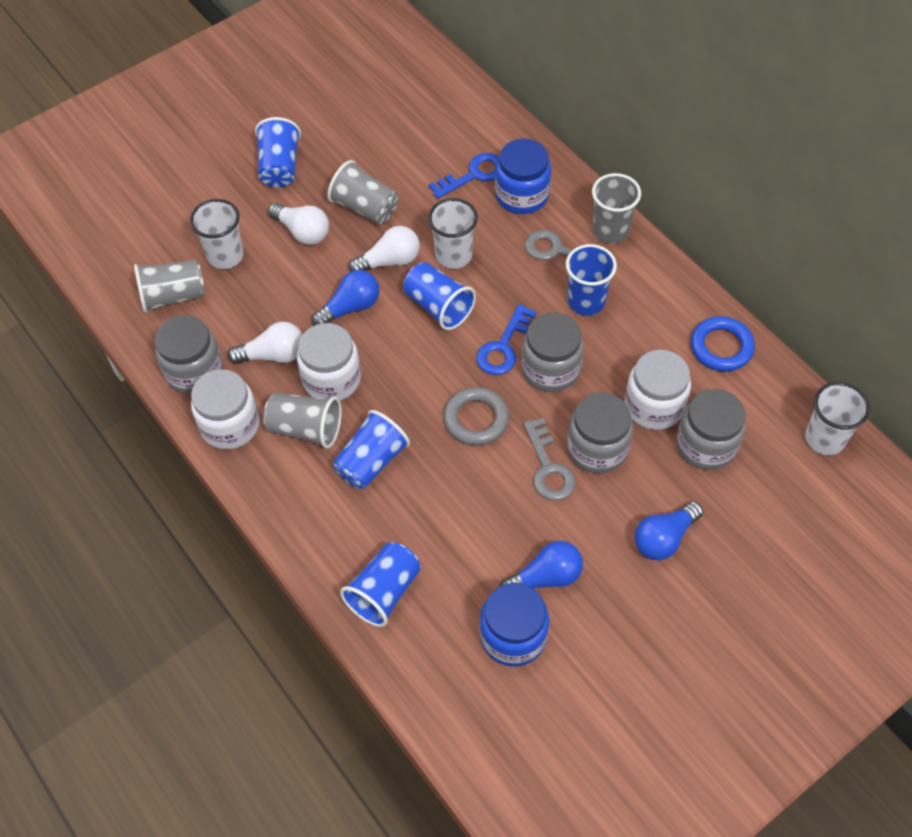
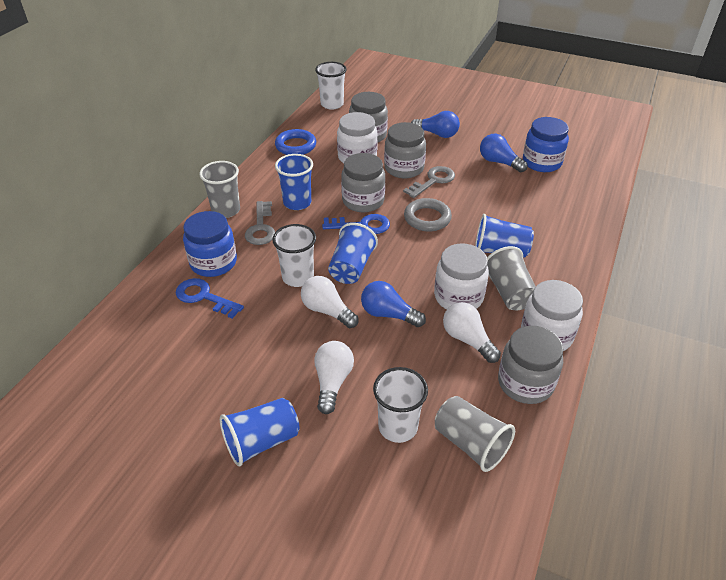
camera: 120 degrees left, 15 degrees down
grey cup [327,160,398,224] -> none
blue cup [340,542,421,627] -> none

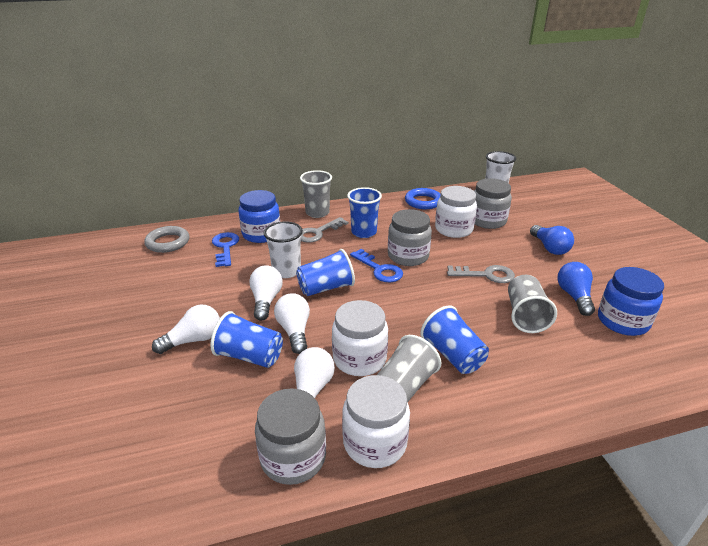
camera: 50 degrees right, 10 degrees down
blue cup [220,398,299,466] -> blue cup moved to [210,311,283,368]
blue light bulb [361,281,426,327] -> white light bulb [274,293,310,354]
white cup [373,367,428,443] -> none
grey jar [384,122,426,178] -> none
grey ring [404,198,452,232] -> grey ring moved to [144,226,189,253]
grey cup [435,396,515,472] -> grey cup moved to [508,275,557,333]

